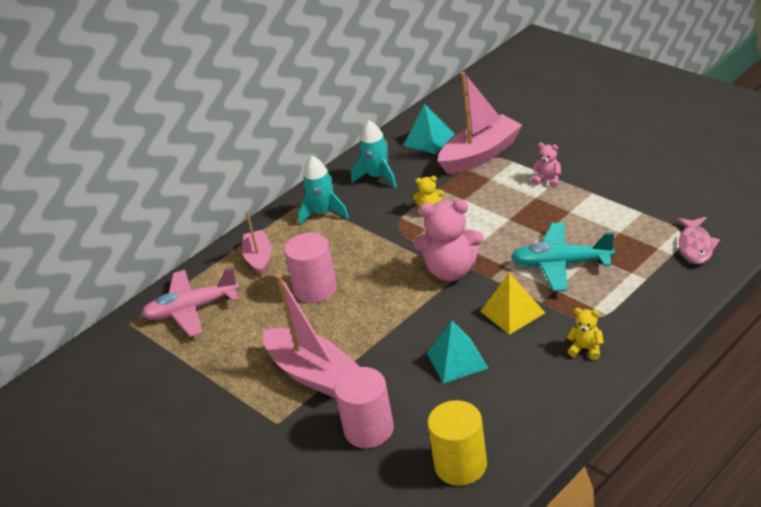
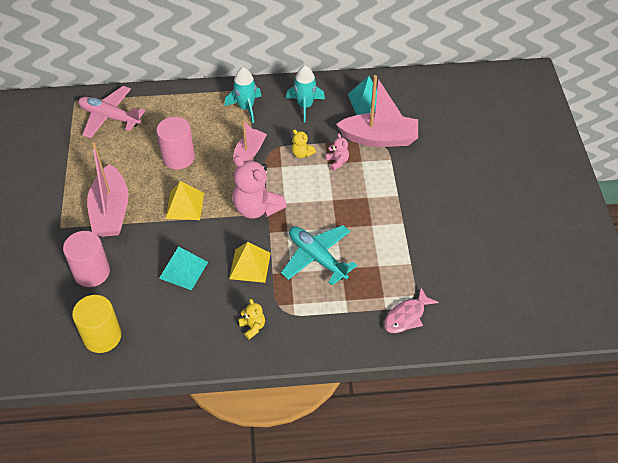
camera: 35 degrees right, 15 degrees up
pink boat [242,211,272,276] -> pink boat moved to [233,120,267,166]
pink teddy bear [531,142,561,188] -> pink teddy bear moved to [326,133,349,171]
none -> yellow pyramid [166,181,204,220]

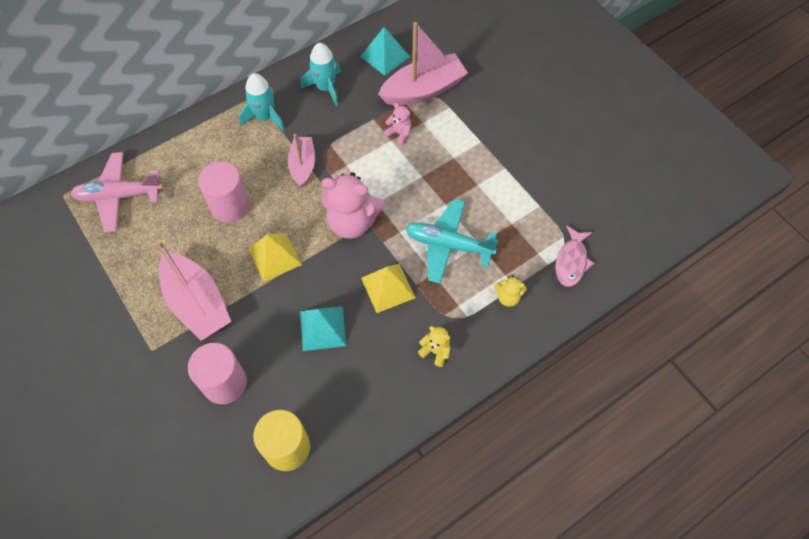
camera: 30 degrees left, 10 degrees up
yellow teddy bear [292,129,316,158] -> yellow teddy bear moved to [494,275,527,307]

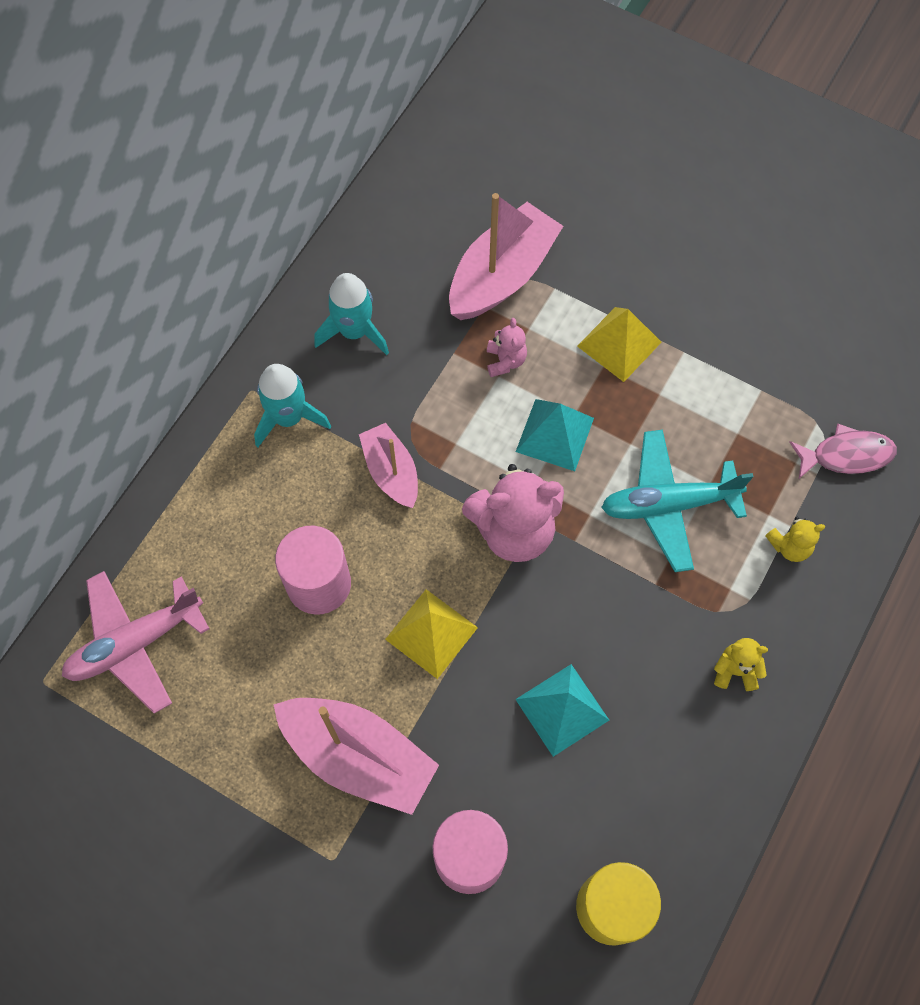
camera: 25 degrees left, 5 degrees up
turquoise pyramid [360,27,410,76] -> turquoise pyramid moved to [516,399,594,471]
yellow pyramid [361,264,416,313] -> yellow pyramid moved to [577,307,662,382]
pink teddy bear [384,103,412,145] -> pink teddy bear turned 75 degrees clockwise [487,318,527,377]
pink fish [555,226,594,287] -> pink fish turned 90 degrees counterclockwise [789,424,897,479]

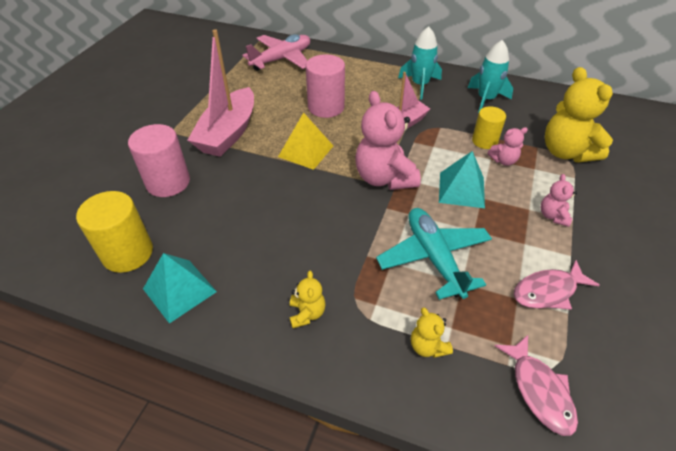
camera: 80 degrees right, 20 degrees down
pink plane [62,571,210,714] -> pink plane turned 90 degrees clockwise [242,34,310,71]
pink boat [449,193,563,320] -> yellow teddy bear [545,67,613,163]
turquoise pyramid [515,664,609,757] -> turquoise pyramid moved to [143,253,217,323]
yellow pyramid [577,307,662,382] -> pink teddy bear [541,174,577,227]
none -> yellow cylinder [472,106,506,149]
none -> pink fish [514,260,600,310]

